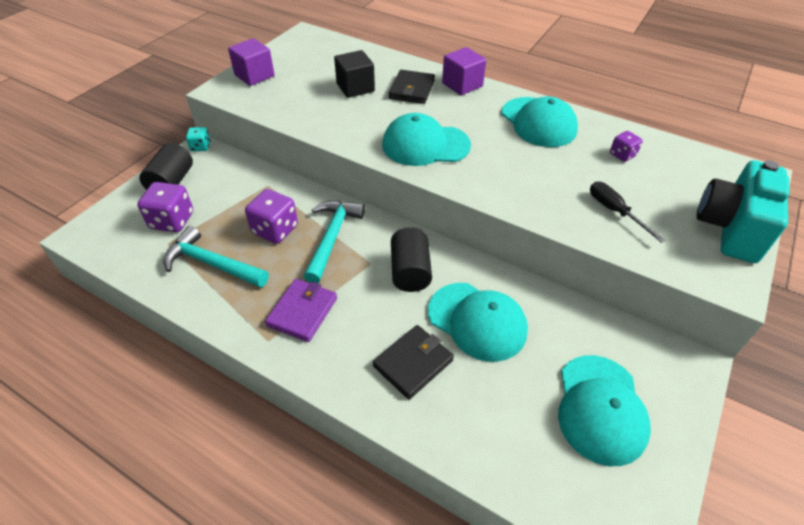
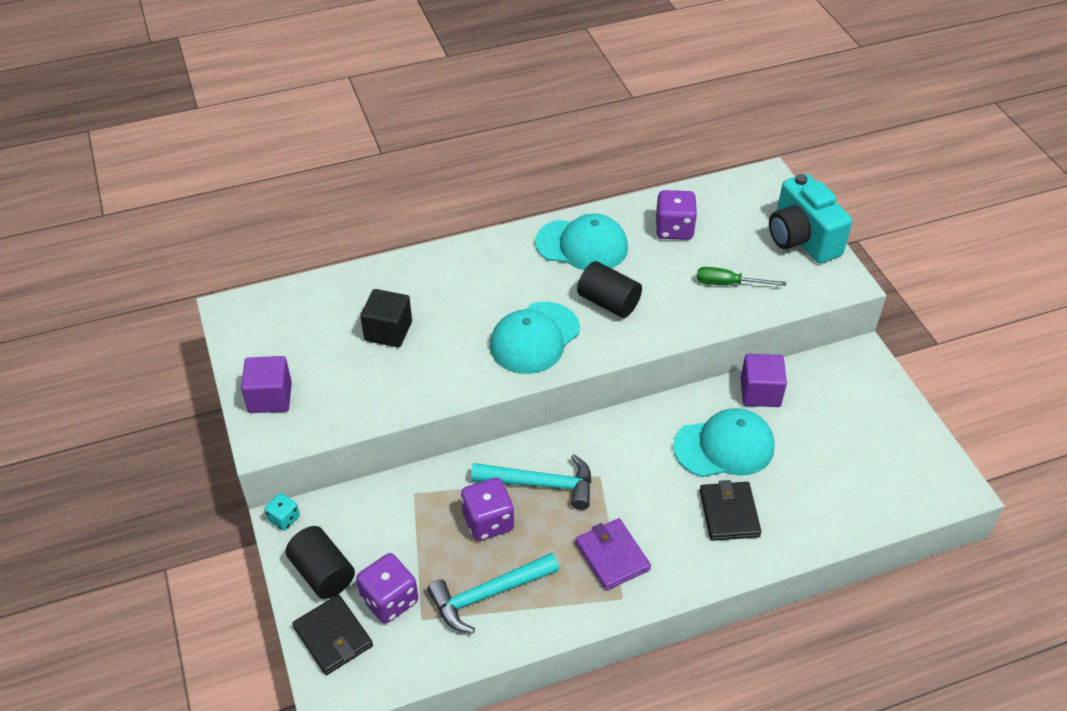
camera: 50 degrees left, 0 degrees up
turquoise hammer [304,201,365,283] -> turquoise hammer turned 135 degrees clockwise [471,454,592,510]
black wallet [389,70,435,104] -> black wallet moved to [292,595,373,675]
black cylinder [391,227,432,292] -> black cylinder moved to [577,261,642,318]
purple cube [442,47,486,95] -> purple cube moved to [741,354,787,407]
turquoise cap [558,355,651,466] -> none
black screwdriver [590,182,665,243] -> green screwdriver [697,267,786,286]
purple dice [610,131,643,162] -> purple dice [656,190,697,240], size x1.74

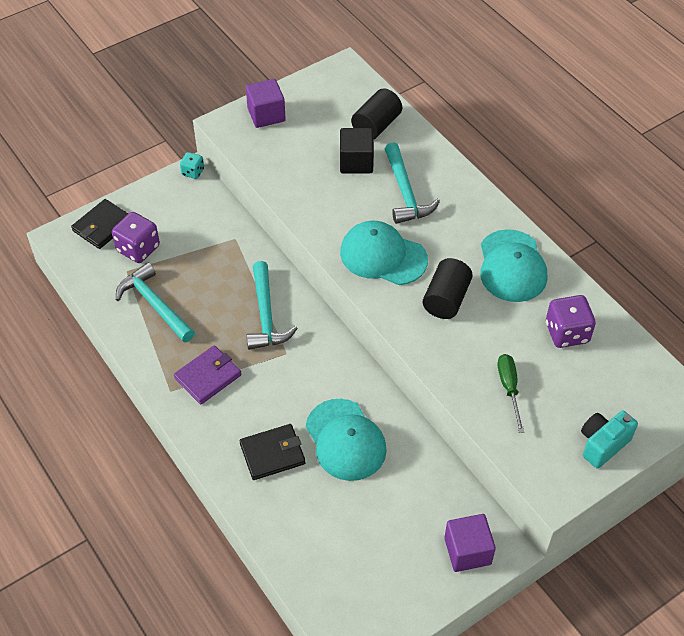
camera: 75 degrees right, 5 degrees up
black cylinder [286,526,355,599] -> black cylinder moved to [351,88,402,139]
purple dice [461,478,514,541] -> none
purple cube [741,354,787,407] -> purple cube moved to [444,514,496,572]
turquoise camera [769,174,852,263] -> turquoise camera [581,411,638,469], size x0.63
none -> turquoise hammer [385,142,440,224]

